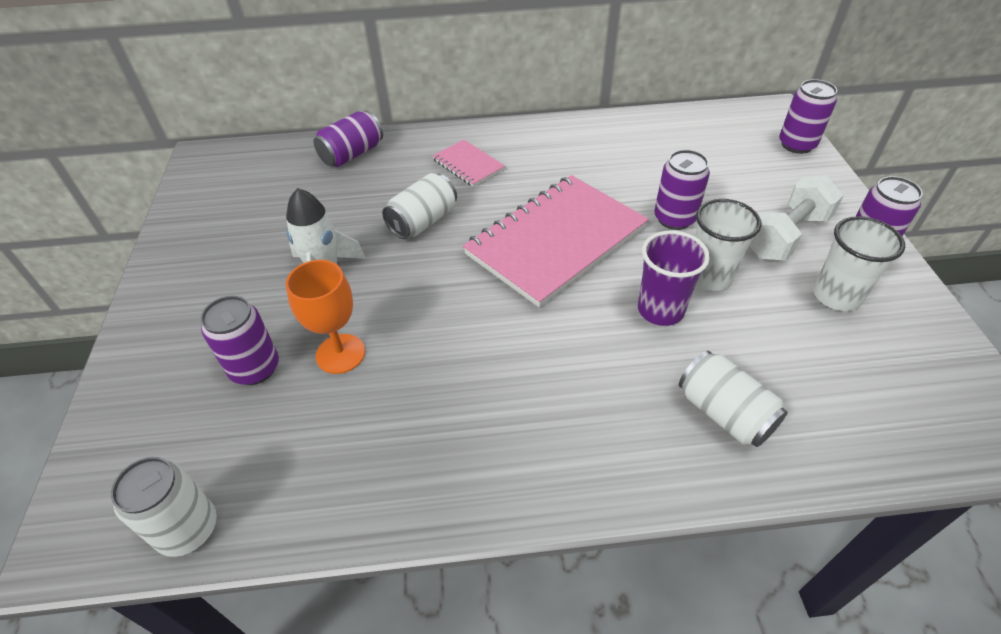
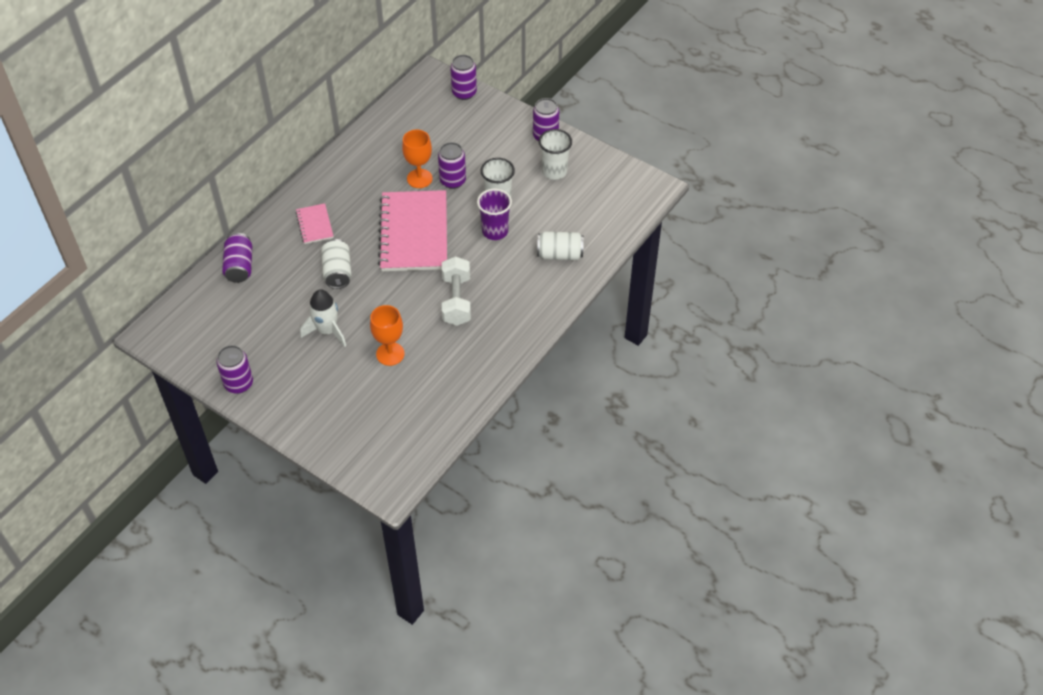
camera: 50 degrees left, 5 degrees up
white can [111,457,217,557] -> none
purple can [201,296,279,385] -> purple can moved to [216,345,253,394]
pink notebook [432,139,505,187] -> pink notebook turned 75 degrees clockwise [295,203,333,244]
white dumbbell [749,176,843,261] -> white dumbbell moved to [442,256,471,326]
none -> orange goblet [402,129,432,188]

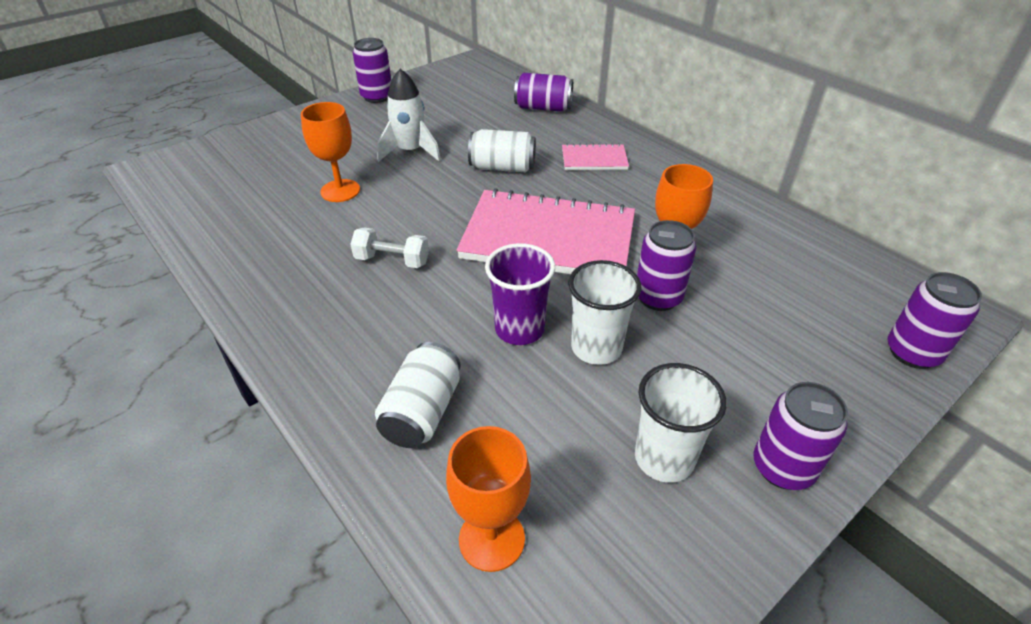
camera: 105 degrees right, 10 degrees down
white dumbbell [442,256,471,326] -> white dumbbell [350,228,429,268], size x0.66
none -> orange goblet [446,426,531,572]

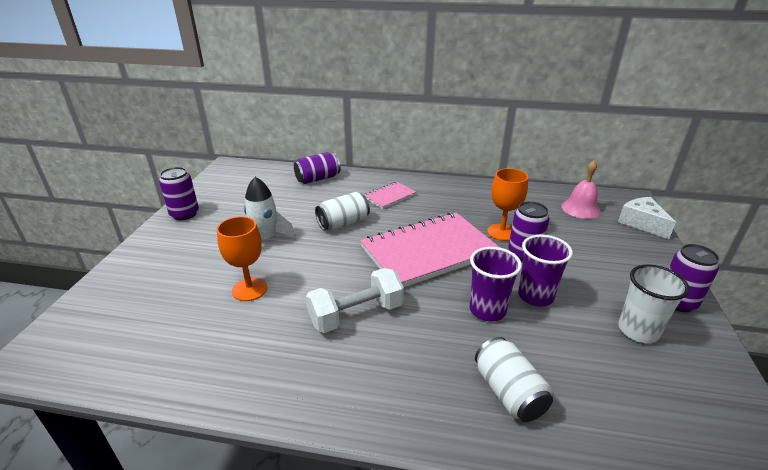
camera: 40 degrees left, 10 degrees down
white dumbbell [350,228,429,268] -> white dumbbell [306,268,404,333], size x1.52
orange goblet [446,426,531,572] -> none
white cup [568,260,641,365] -> purple cup [518,235,573,307]
purple can [888,272,982,369] -> white cheese [618,197,676,239]
none -> pink bell [561,160,601,219]

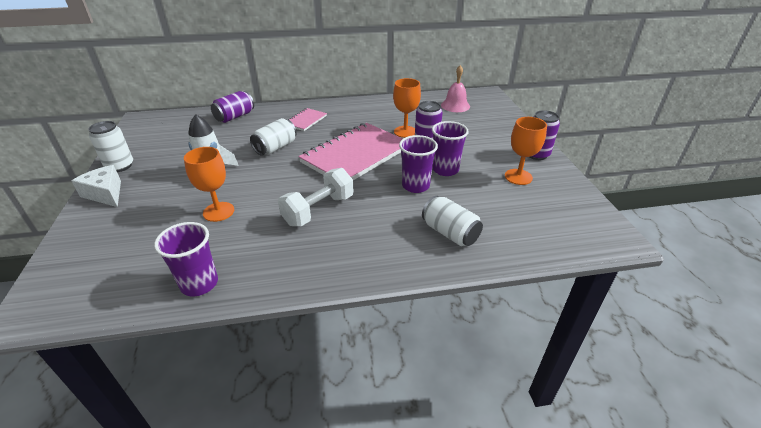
camera: 20 degrees left, 5 degrees up
purple can [159,167,199,220] -> white can [88,121,133,172]
white cheese [618,197,676,239] -> white cheese moved to [72,165,121,207]
white cup [618,264,690,343] -> orange goblet [505,117,547,185]
none -> purple cup [154,222,218,297]

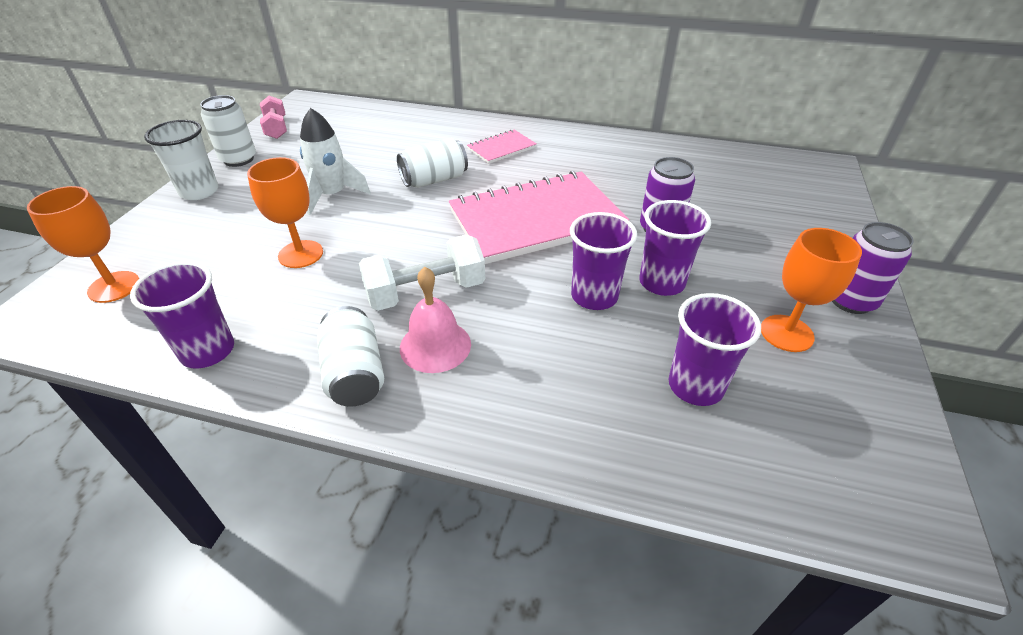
camera: 25 degrees right, 5 degrees up
white cheese [72,165,121,207] -> white cup [144,120,219,200]
purple can [211,91,254,123] -> none
orange goblet [393,78,421,138] -> orange goblet moved to [27,186,139,303]
white can [422,196,483,246] -> white can moved to [317,306,384,407]
pink bell [441,65,470,112] -> pink bell moved to [400,267,471,373]
none -> pink dumbbell [260,96,287,139]
none -> purple cup [669,293,761,406]

